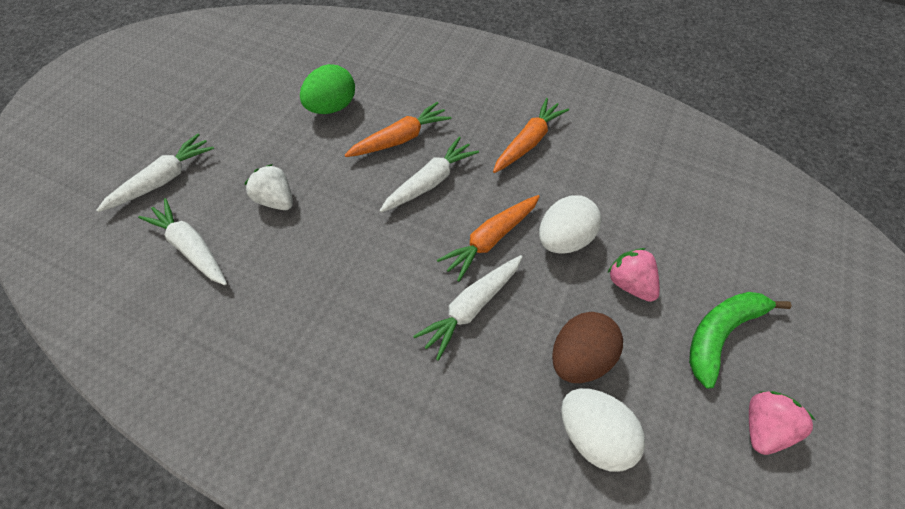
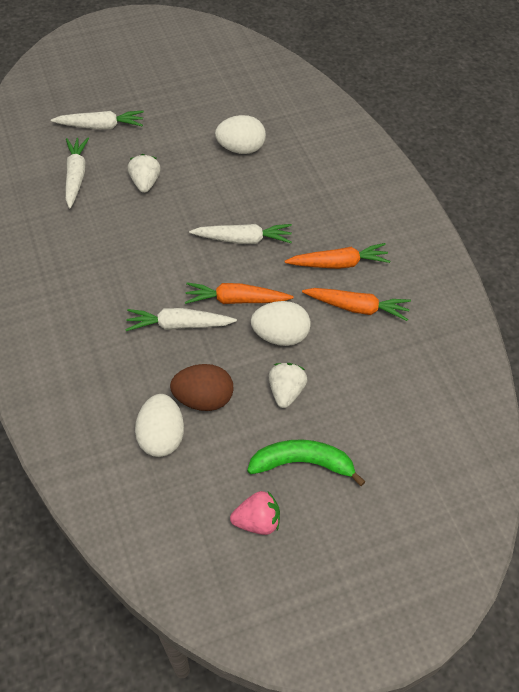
camera: 45 degrees right, 5 degrees down
green egg [300,64,355,114] -> white egg [215,115,266,154]
orange carrot [345,102,452,157] -> orange carrot moved to [302,288,411,321]
pink strawberry [608,248,660,302] -> white strawberry [269,363,308,408]

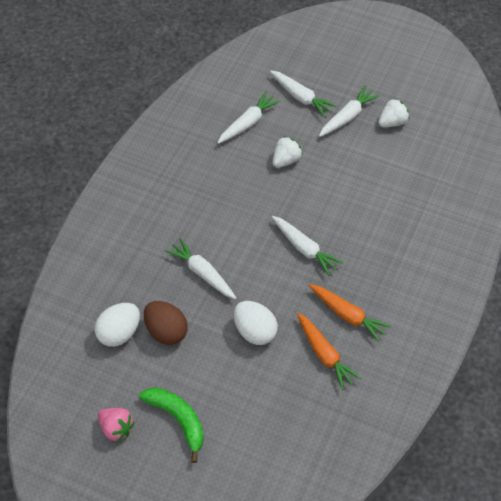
camera: 45 degrees right, 0 degrees up
orange carrot [185,282,293,304] -> none
white egg [215,115,266,154] -> none
white strawberry [269,363,308,408] -> white strawberry moved to [378,98,409,127]
none -> white carrot [319,86,380,137]

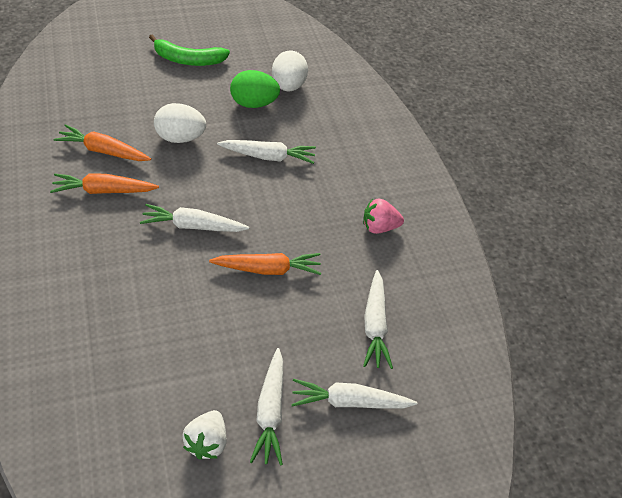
camera: 135 degrees right, 5 degrees down
pink strawberry [98,408,135,442] -> pink strawberry moved to [363,199,404,234]
brown egg [144,301,188,345] -> green egg [230,70,280,108]
white strawberry [273,136,303,168] -> none
none -> orange carrot [209,253,321,275]

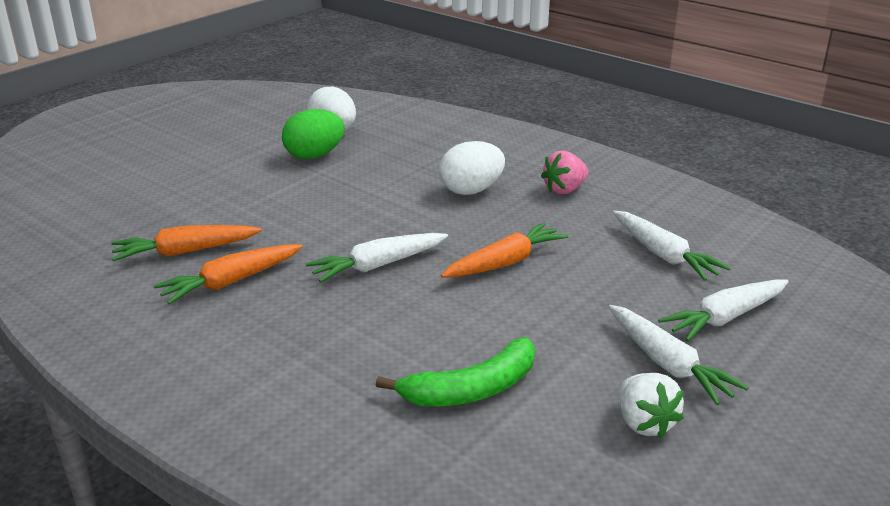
camera: 30 degrees left, 20 degrees down
green banana [149,35,230,66] -> green banana moved to [376,337,535,406]
white egg [154,103,206,143] -> white egg moved to [439,141,505,195]
white carrot [217,140,316,164] -> none

